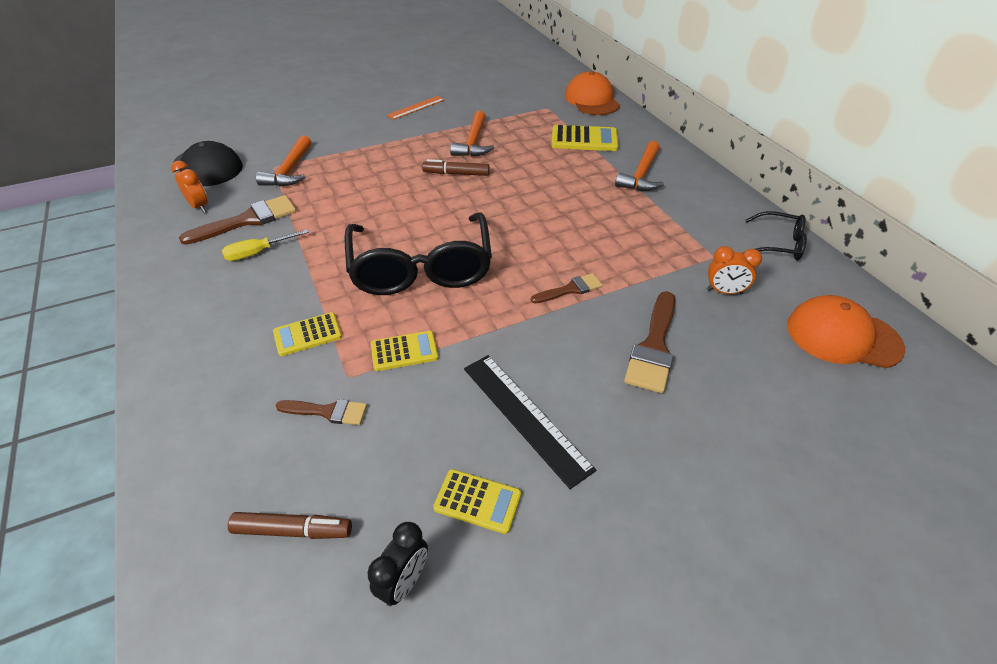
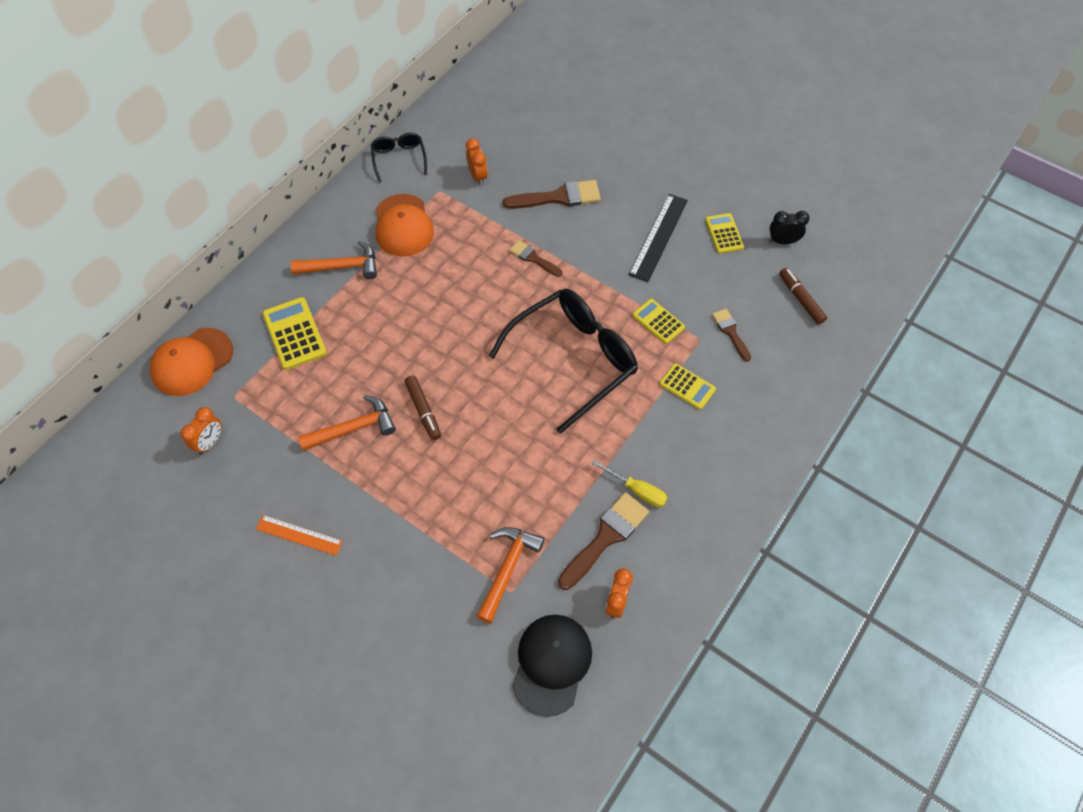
camera: 120 degrees left, 15 degrees up
brown brush [179,195,296,245] -> brown brush turned 105 degrees clockwise [558,492,649,590]
orange hammer [256,135,311,187] -> orange hammer turned 45 degrees counterclockwise [476,527,544,624]
orange cap [787,295,905,368] -> orange cap moved to [376,194,434,256]
none -> orange clock [180,407,222,455]

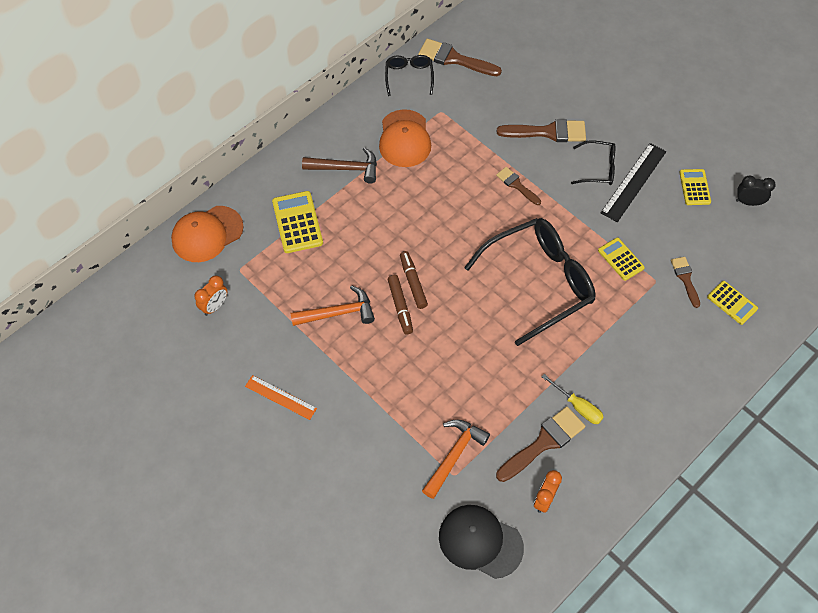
camera: 10 degrees right, 0 degrees up
orange hammer [291,240,377,279] -> brown hammer [302,147,377,183]
orange clock [466,138,488,185] -> none
black cap [512,615,592,717] -> black cap turned 90 degrees counterclockwise [439,505,524,579]
yellow calculator [659,363,716,410] -> yellow calculator moved to [707,281,758,325]
brown marker [779,268,827,324] -> brown marker moved to [400,251,428,309]
none -> brown brush [418,39,502,76]
none -> black glasses [571,140,615,185]

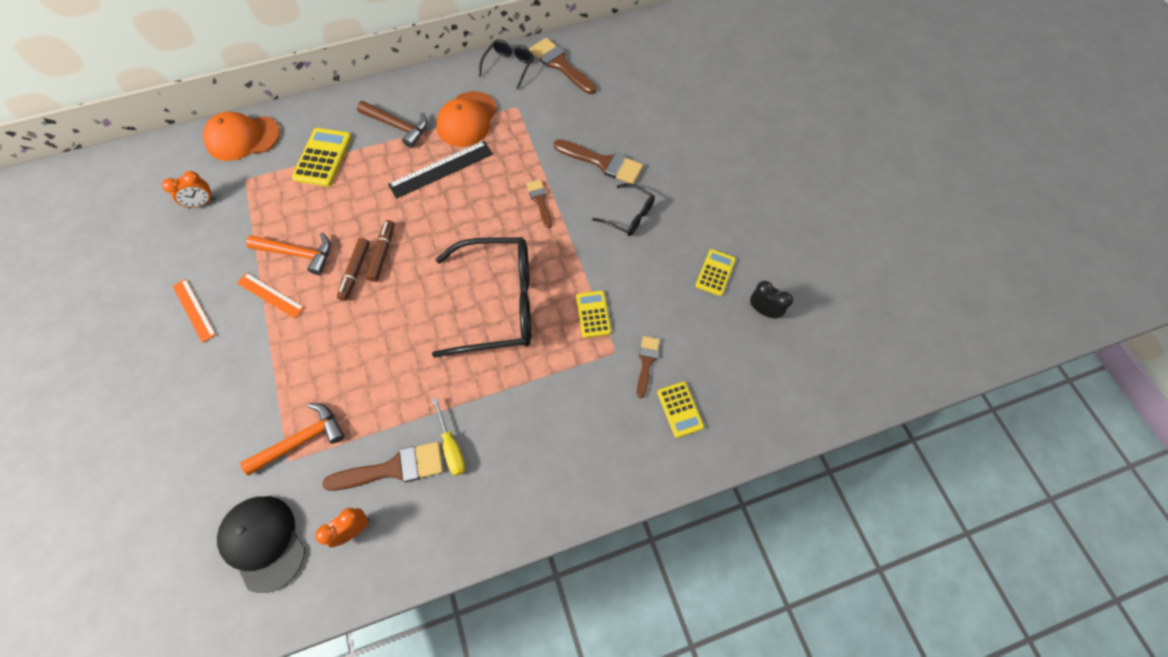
camera: 25 degrees right, 5 degrees up
black ruler [601,143,666,222] -> black ruler moved to [388,141,493,199]
none -> orange ruler [237,273,305,318]

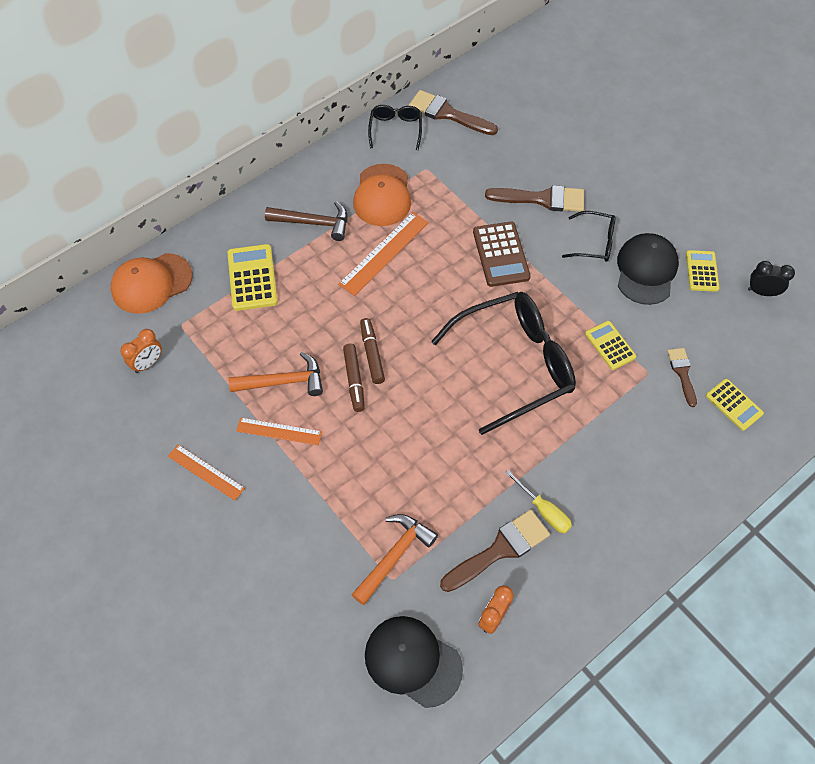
camera: 20 degrees left, 5 degrees down
black ruler [388,141,493,199] -> orange ruler [338,212,429,296]
brown brush [526,179,552,228] -> brown calculator [473,222,531,287]
none -> black cap [617,233,679,305]

